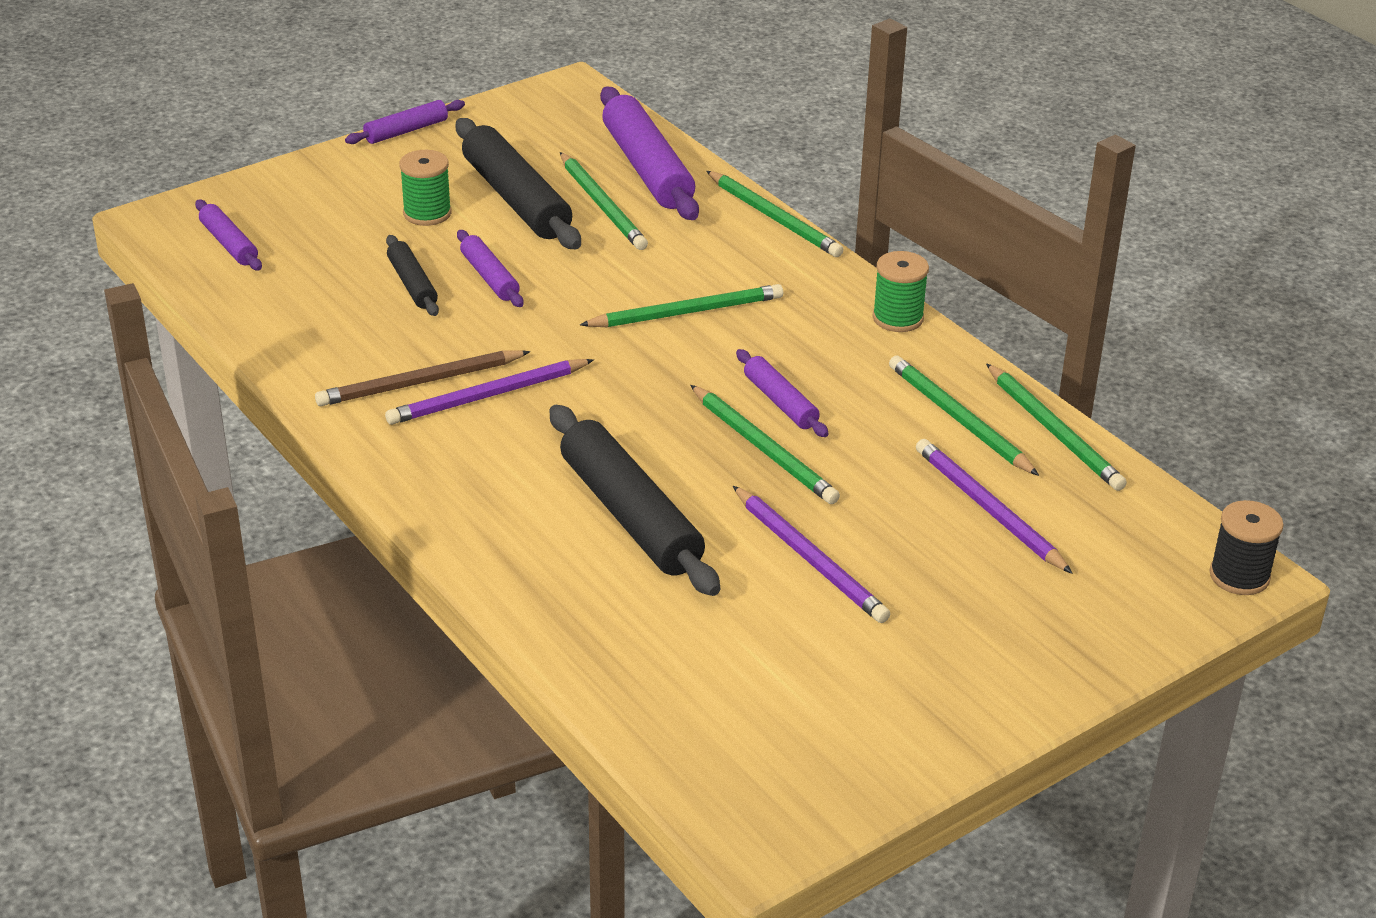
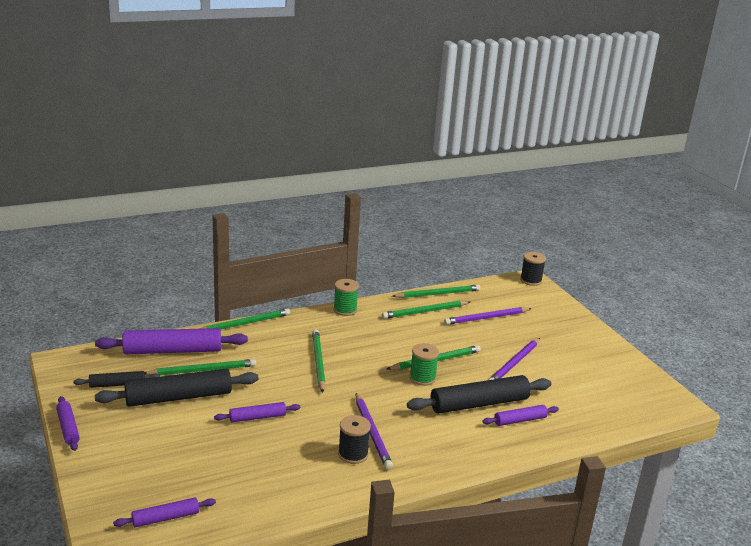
camera: 80 degrees left, 10 degrees down
brown pencil [315,350,530,406] -> black spool [338,415,371,464]
black rolling pin [386,235,439,316] -> black rolling pin moved to [73,371,160,388]
green spool [399,150,451,226] -> green spool moved to [410,343,439,386]
purple pencil [733,486,890,623] -> purple pencil turned 150 degrees clockwise [488,338,540,380]
purple rolling pin [736,349,829,437] -> purple rolling pin moved to [482,405,559,426]

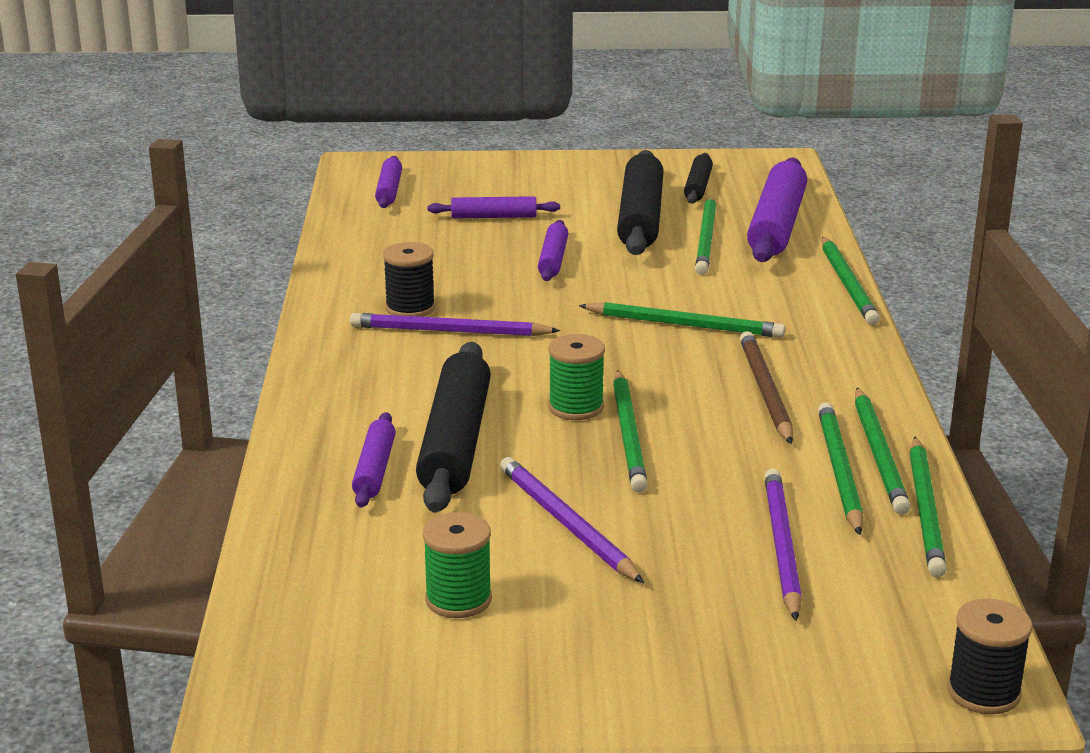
camera: 115 degrees right, 0 degrees up
purple rolling pin [56,396,80,451] -> purple rolling pin moved to [427,196,560,218]
green spool [333,279,359,316] -> green spool moved to [423,512,492,618]
none -> brown pencil [740,331,793,444]
none -> green pencil [855,387,910,515]

